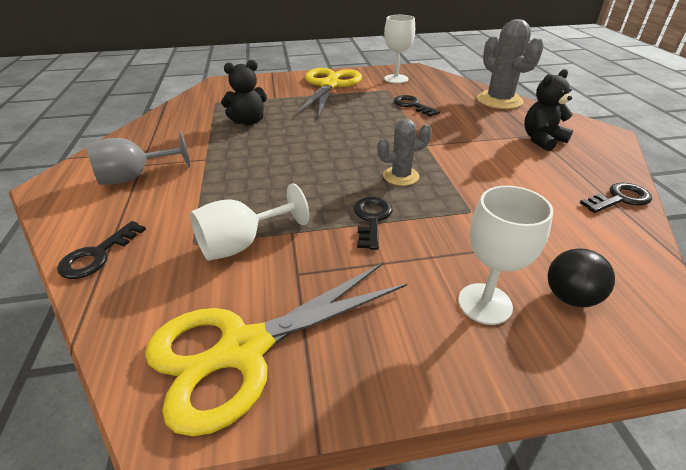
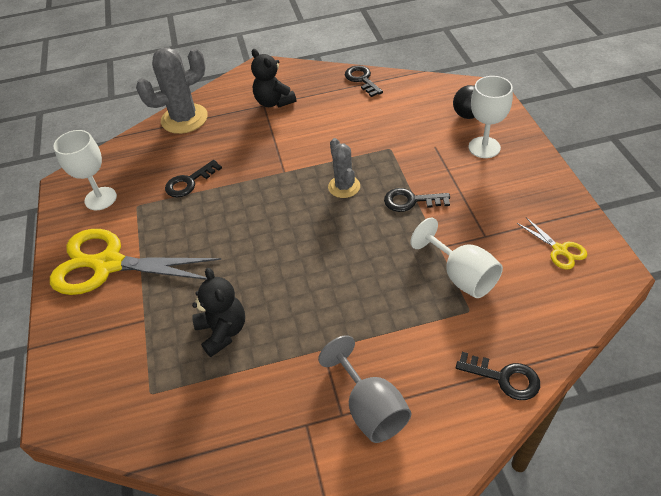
camera: 90 degrees left, 10 degrees up
yellow scissors [145,263,407,437] -> yellow scissors [517,217,587,270], size x0.43

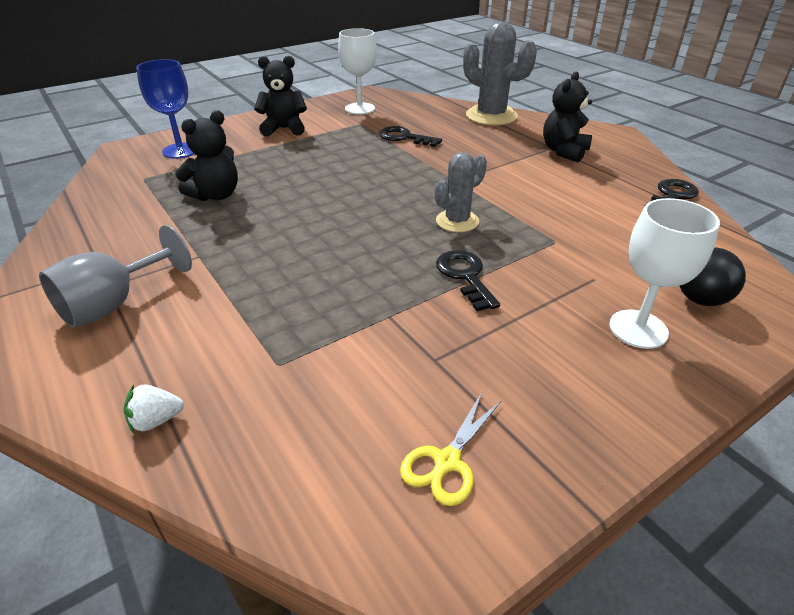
camera: 65 degrees right, 10 degrees down
yellow scissors [50,229,221,295] -> black teddy bear [254,56,307,136]
white goblet [410,218,503,298] -> none
black key [456,352,540,400] -> white strawberry [124,384,184,433]
none -> blue goblet [136,59,194,159]

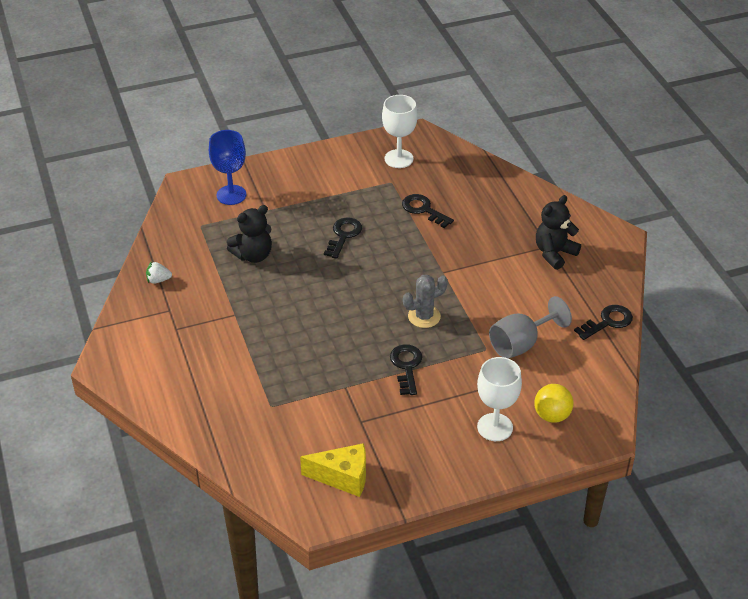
camera: 15 degrees right, 5 degrees up
grey goblet [39,225,192,328] -> grey goblet moved to [489,296,572,358]
white strawberry [124,384,184,433] -> white strawberry moved to [146,261,172,284]
black teddy bear [254,56,307,136] -> none
yellow scissors [400,392,502,506] -> yellow cheese [300,443,366,497]
grey cactus [463,22,537,126] -> none
black ball [680,247,746,306] -> yellow ball [534,384,574,423]
none -> black key [324,217,362,259]

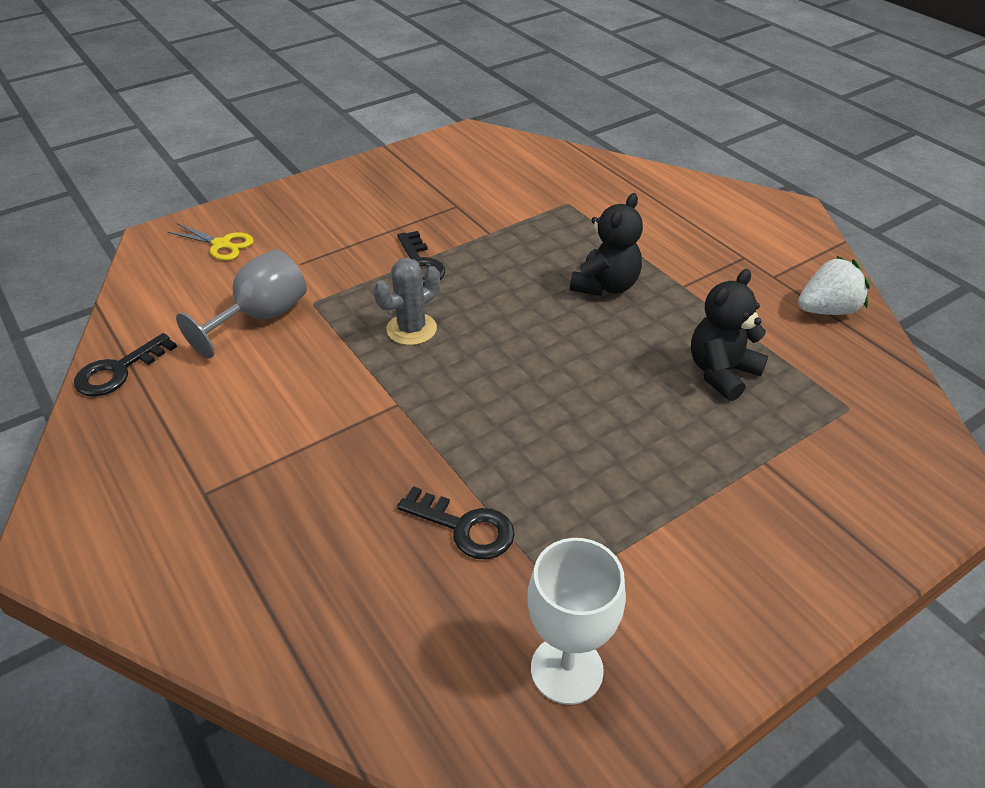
camera: 165 degrees right, 0 degrees up
white strawberry [146,261,172,284] -> white strawberry [798,256,870,315], size x1.69
blue goblet [209,130,246,205] -> none
yellow cheese [300,443,366,497] -> none
black key [324,217,362,259] -> none
white goblet [477,357,522,441] -> none
yellow ball [534,384,574,423] -> yellow scissors [167,223,254,261]
black teddy bear [536,195,581,270] -> black teddy bear moved to [570,193,643,296]

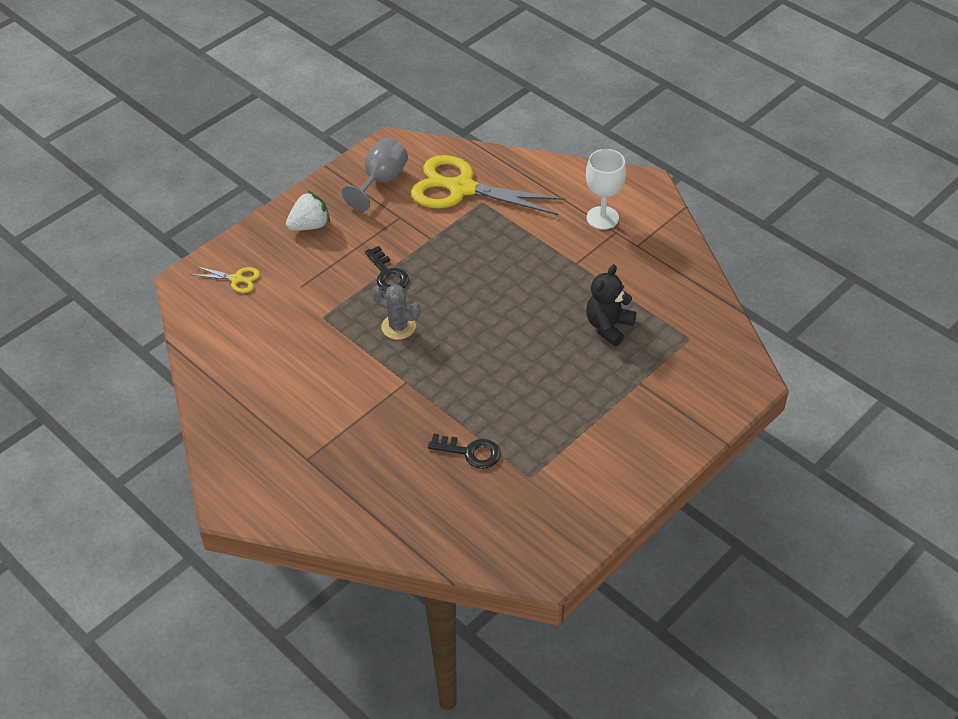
camera: 10 degrees left, 5 degrees up
black key [74,333,177,397] -> none
grey goblet [176,250,307,358] -> grey goblet moved to [342,137,408,211]
grey cactus [374,258,440,345] -> grey cactus turned 75 degrees clockwise [372,284,421,340]
white goblet [528,538,626,705] -> white goblet moved to [586,149,626,230]
black teddy bear [570,193,643,296] -> none
white strawberry [798,256,870,315] -> white strawberry moved to [286,191,330,231]
none -> yellow scissors [411,155,565,215]

